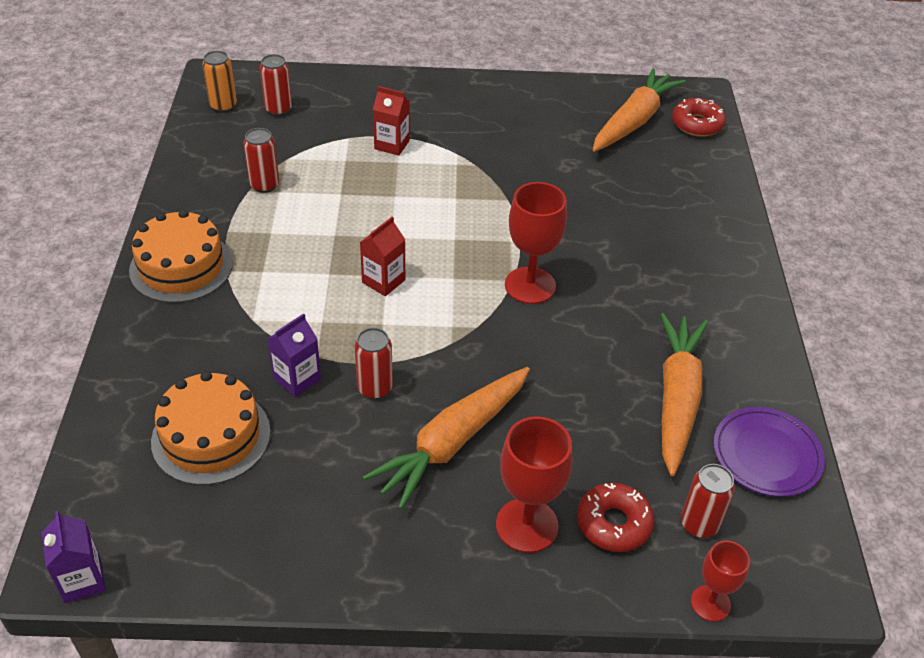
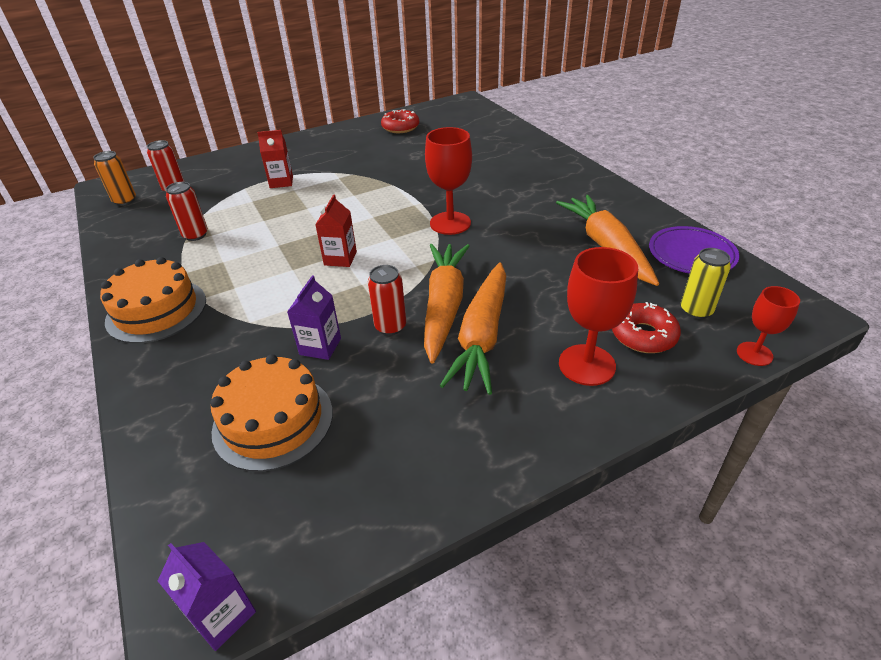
camera: 25 degrees left, 5 degrees down
orange carrot [592,68,685,152] -> orange carrot moved to [424,244,470,364]
red donut [672,98,726,137] -> red donut moved to [381,109,419,133]
red can [681,464,735,538] -> yellow can [681,248,731,319]

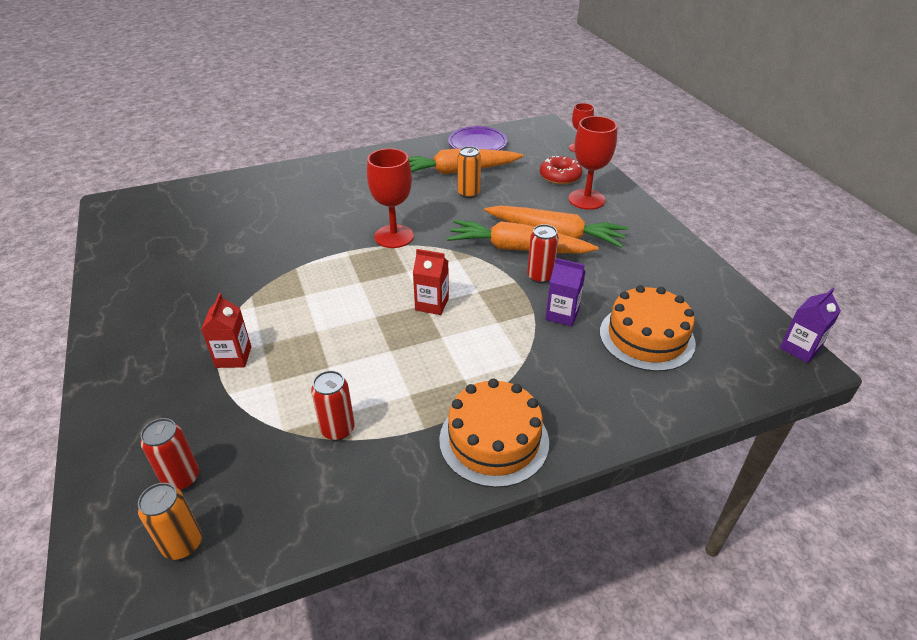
camera: 85 degrees left, 0 degrees up
red donut [381,109,419,133] -> none
yellow can [681,248,731,319] -> none
none -> orange can [458,146,481,198]

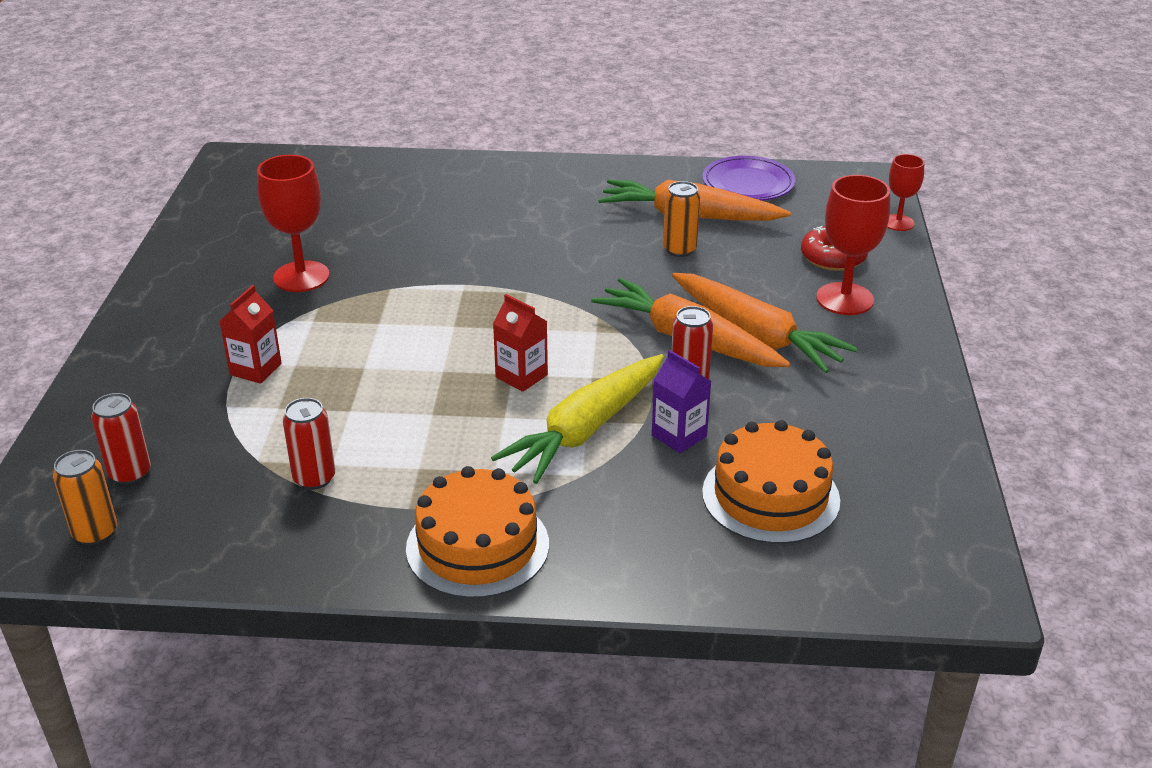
camera: 25 degrees right, 5 degrees down
red goblet [367,148,414,248] -> red goblet moved to [257,155,330,292]
purple carton [780,288,841,363] -> none
none -> yellow carrot [491,354,664,484]

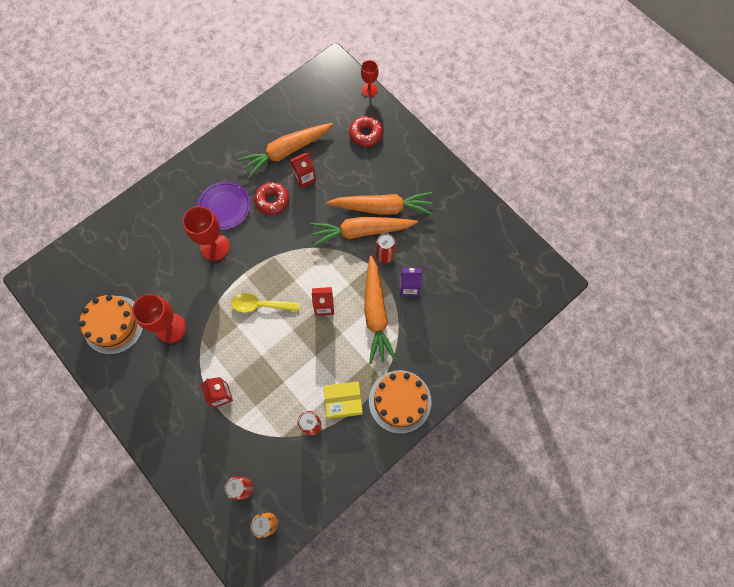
camera: 45 degrees left, 35 degrees up
yellow carrot [491,354,664,484] -> orange carrot [364,256,397,364]
orange can [663,181,700,257] -> red carton [290,153,316,188]
purple plate [702,156,795,201] -> purple plate moved to [197,181,251,230]
orange cake [702,420,840,544] -> orange cake moved to [79,295,143,354]
red goblet [816,175,890,315] -> red goblet moved to [183,206,230,261]
none -> yellow spoon [231,293,300,313]
none -> red donut [254,182,289,215]
none -> yellow box [324,381,363,419]

